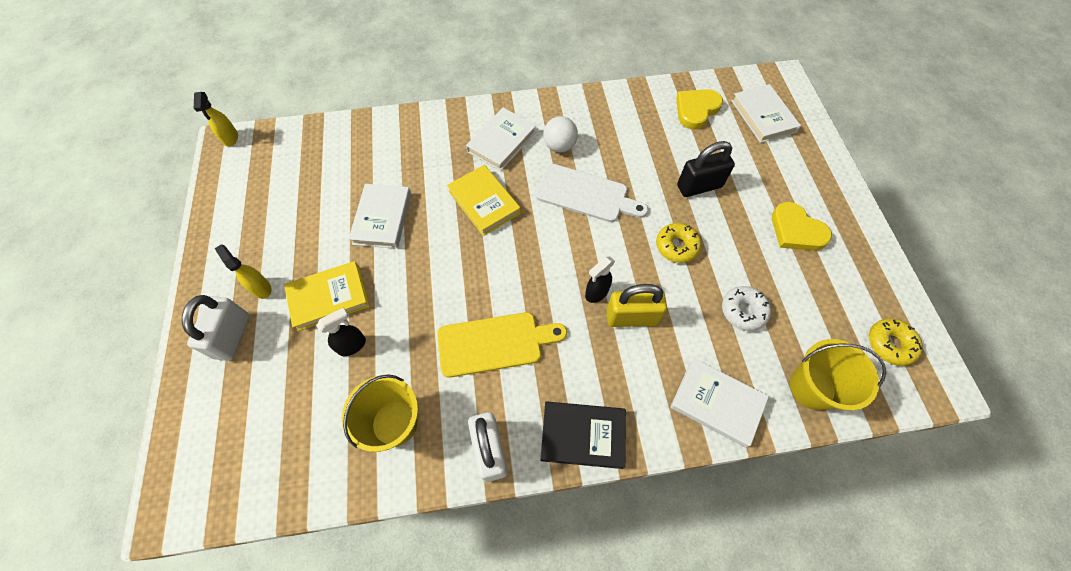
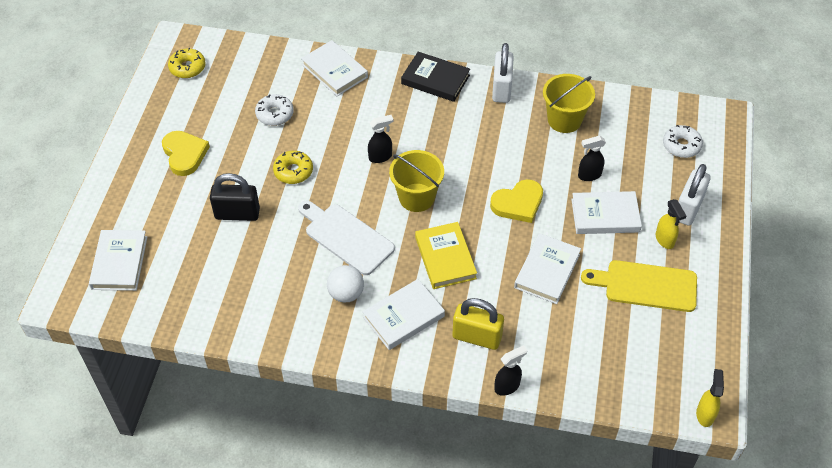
camera: 160 degrees left, 10 degrees down
yellow book [284,261,370,331] -> white book [571,191,642,234]
yellow cutting board [437,312,567,378] -> yellow cutting board moved to [581,260,697,312]
yellow padlock [606,284,667,327] -> yellow padlock moved to [452,298,504,350]
yellow heart [676,89,723,129] -> yellow heart moved to [490,179,543,223]
yellow bucket [790,339,886,411] -> yellow bucket moved to [389,150,444,212]
none -> black spray bottle [494,345,527,396]
none -> white donut [663,125,703,158]

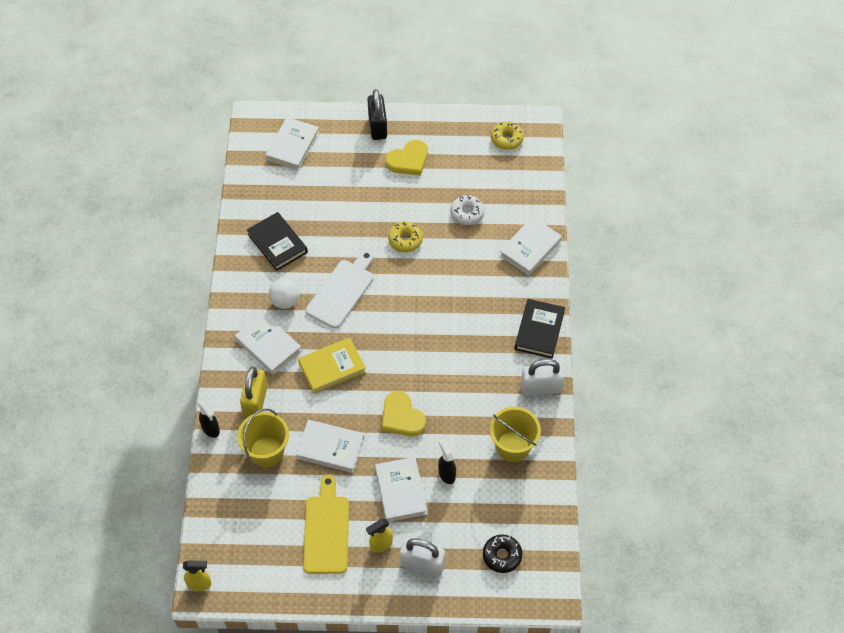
camera: 80 degrees right, 5 degrees up
white book [89,230,147,291] -> white book turned 60 degrees counterclockwise [265,117,319,170]
black padlock [210,173,260,221] -> black padlock moved to [368,89,387,140]
black spray bottle [368,115,394,163] -> none
yellow bucket [389,150,444,212] -> yellow bucket moved to [237,409,289,467]
white donut [663,125,703,158] -> black donut [483,535,522,573]
none -> black book [247,212,308,271]

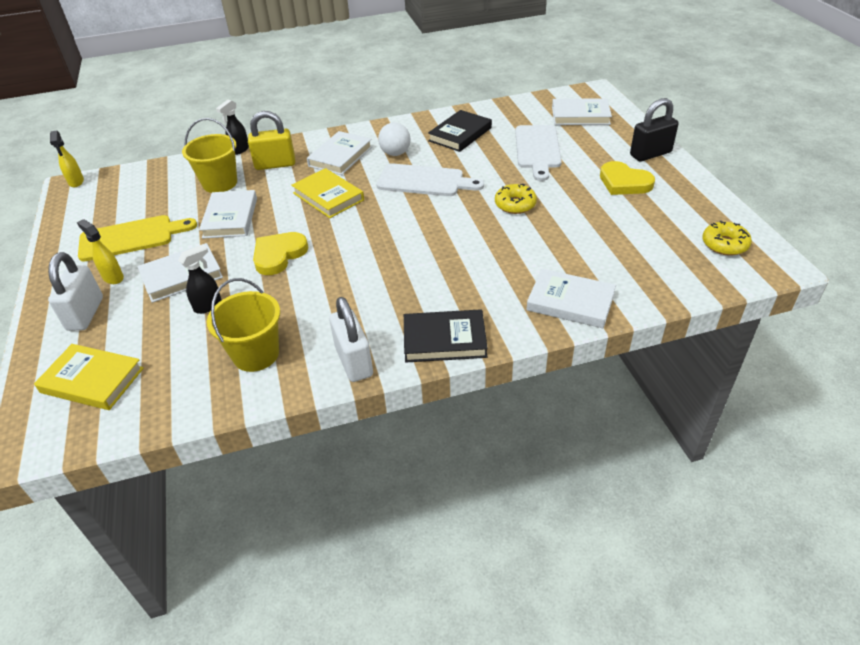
camera: 75 degrees right, 15 degrees down
white donut [450,195,485,225] -> none
black donut [483,535,522,573] -> yellow book [34,344,144,410]
none -> white cutting board [515,125,562,181]

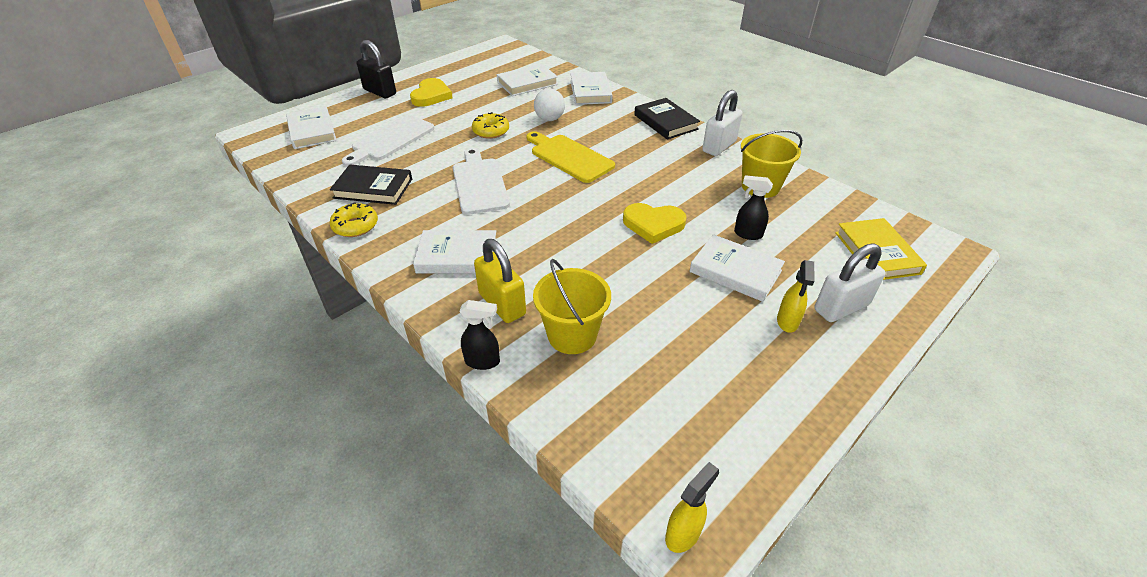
camera: 120 degrees left, 0 degrees up
yellow cutting board [78,215,197,262] -> yellow cutting board moved to [526,131,615,183]
white book [199,190,257,238] -> white book moved to [497,64,558,96]
yellow book [291,168,364,218] -> none
white ball [378,122,411,156] -> white ball moved to [534,88,565,121]
white cutting board [515,125,562,181] -> white cutting board turned 150 degrees clockwise [342,115,435,167]
yellow donut [702,221,752,256] -> yellow donut moved to [330,202,378,237]

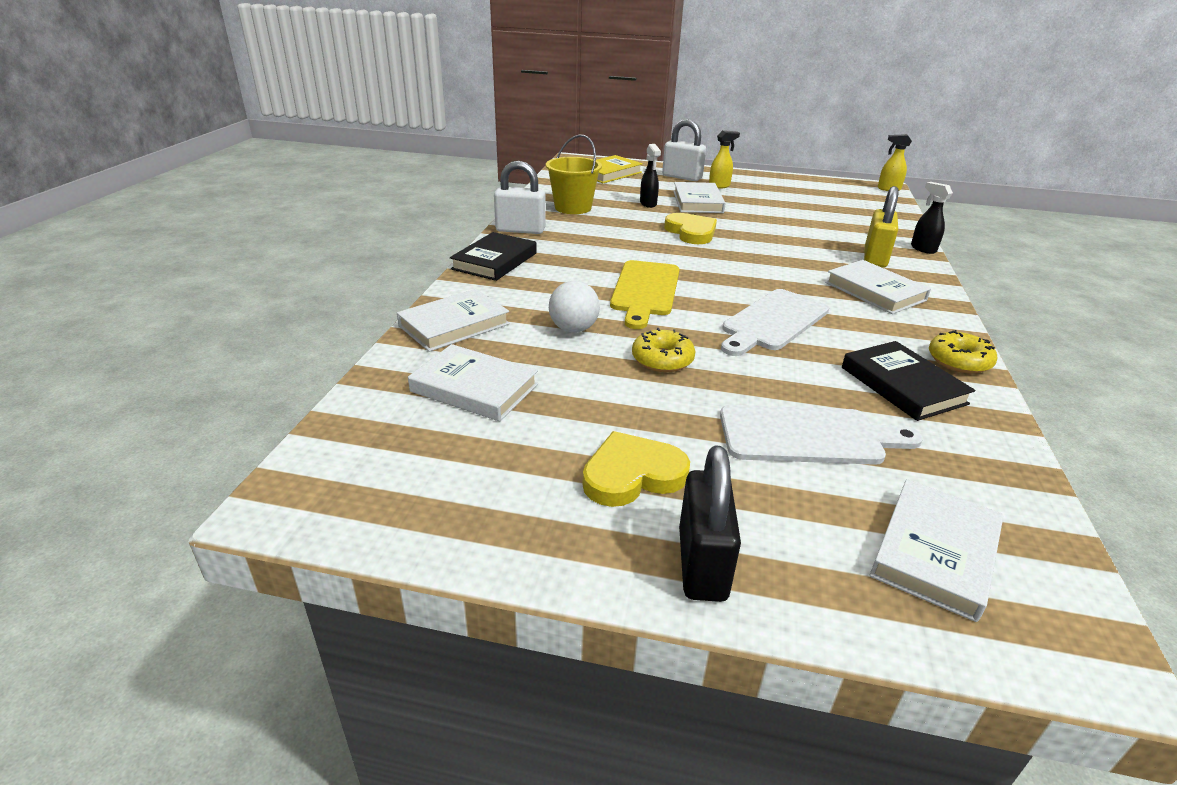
camera: 125 degrees left, 10 degrees down
yellow bucket [533,259,611,354] -> none

